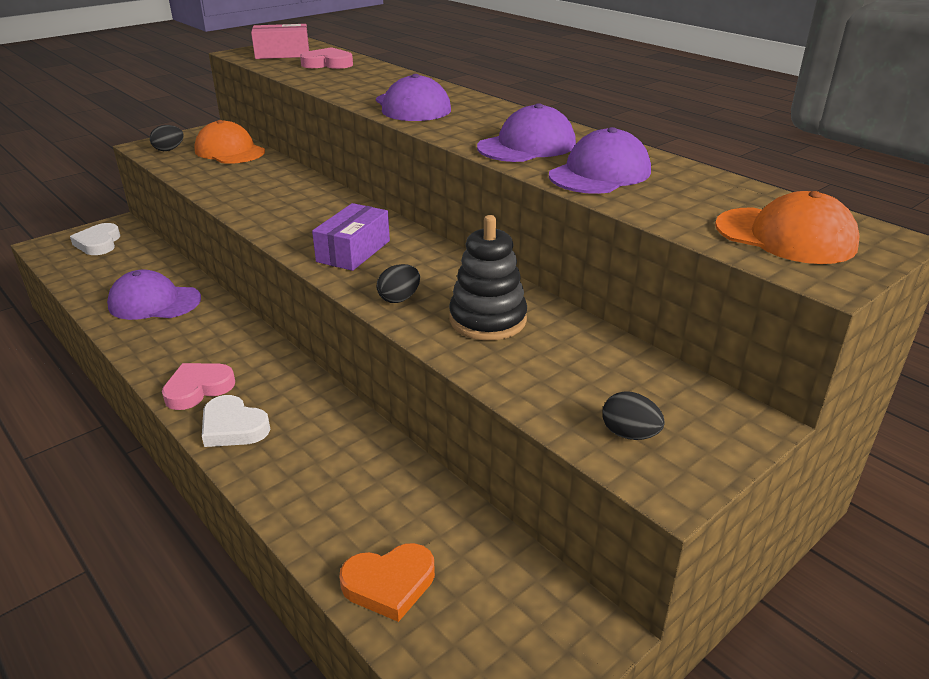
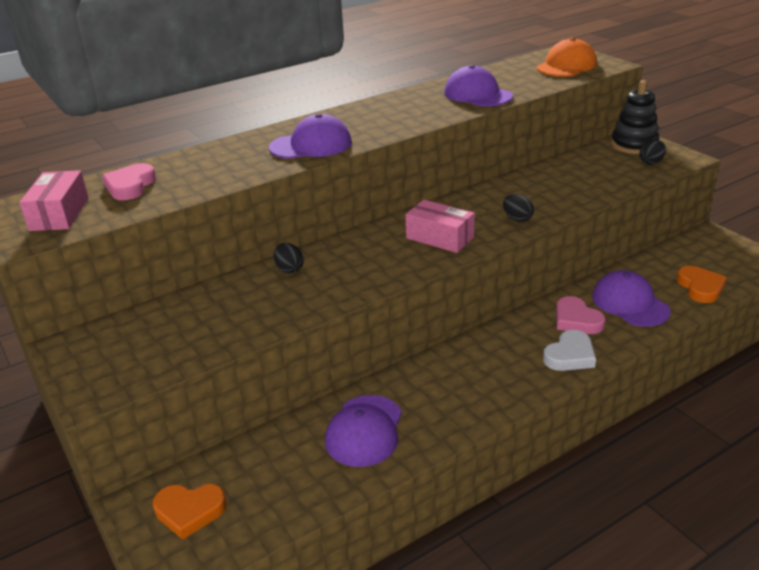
camera: 80 degrees left, 0 degrees up
white heart [70,223,120,255] -> orange heart [153,484,226,540]
black egg [150,125,184,151] -> black egg moved to [274,243,304,274]
pink heart [162,363,235,410] -> pink heart moved to [556,296,605,334]
orange cap [194,120,265,164] -> none
purple box [312,203,390,271] -> pink box [405,200,475,253]
black stacking toy [449,215,527,340] -> black stacking toy moved to [611,80,659,154]
purple cap [477,103,576,162] -> purple cap moved to [592,270,671,327]

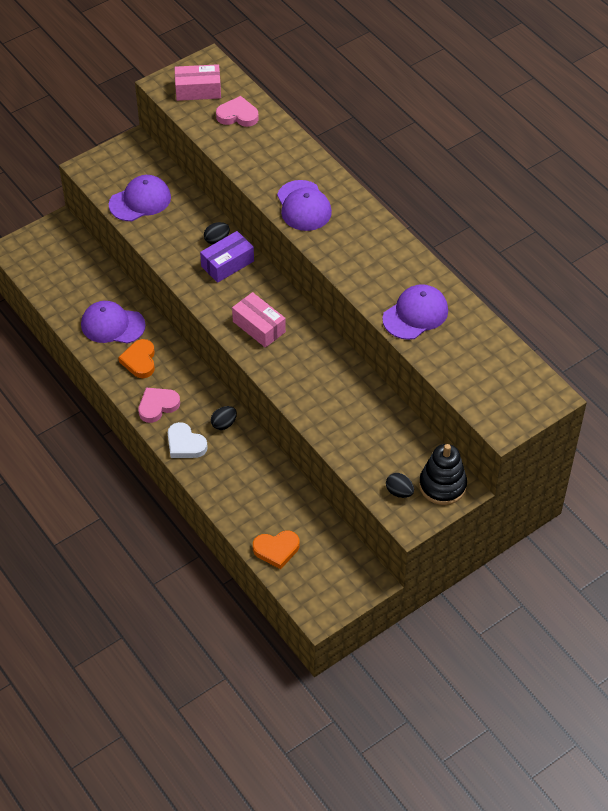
camera: 85 degrees right, 20 degrees up
orange heart [153,484,226,540] -> orange heart moved to [118,339,155,378]
pink box [405,200,475,253] -> pink box turned 75 degrees counterclockwise [232,292,286,348]
black egg [503,194,534,222] -> black egg moved to [211,406,237,430]
orange cap [536,38,597,77] -> none
pink heart [556,296,605,334] -> pink heart moved to [138,388,180,423]
purple cap [592,270,671,327] -> purple cap moved to [109,175,171,221]
none -> purple box [200,231,254,283]

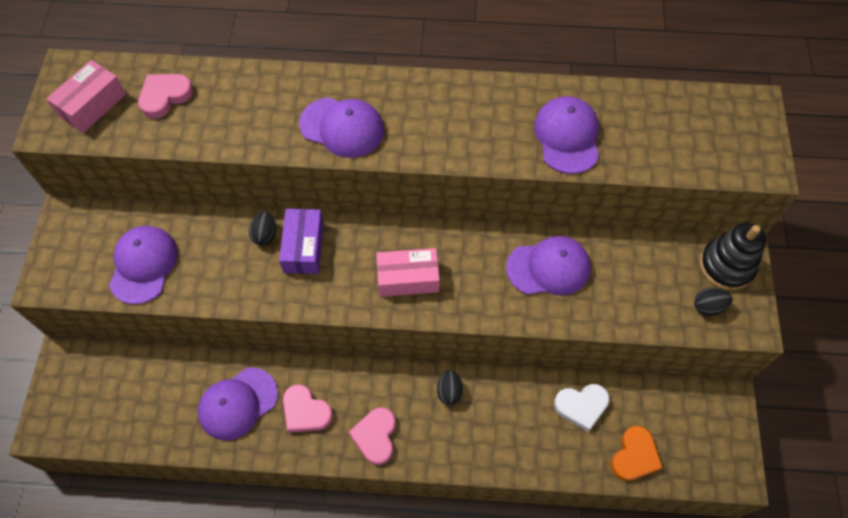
camera: 50 degrees left, 10 degrees up
orange heart [118,339,155,378] -> pink heart [283,384,333,433]
white heart [168,422,208,458] -> white heart moved to [554,384,610,432]
none -> purple cap [506,236,591,295]

